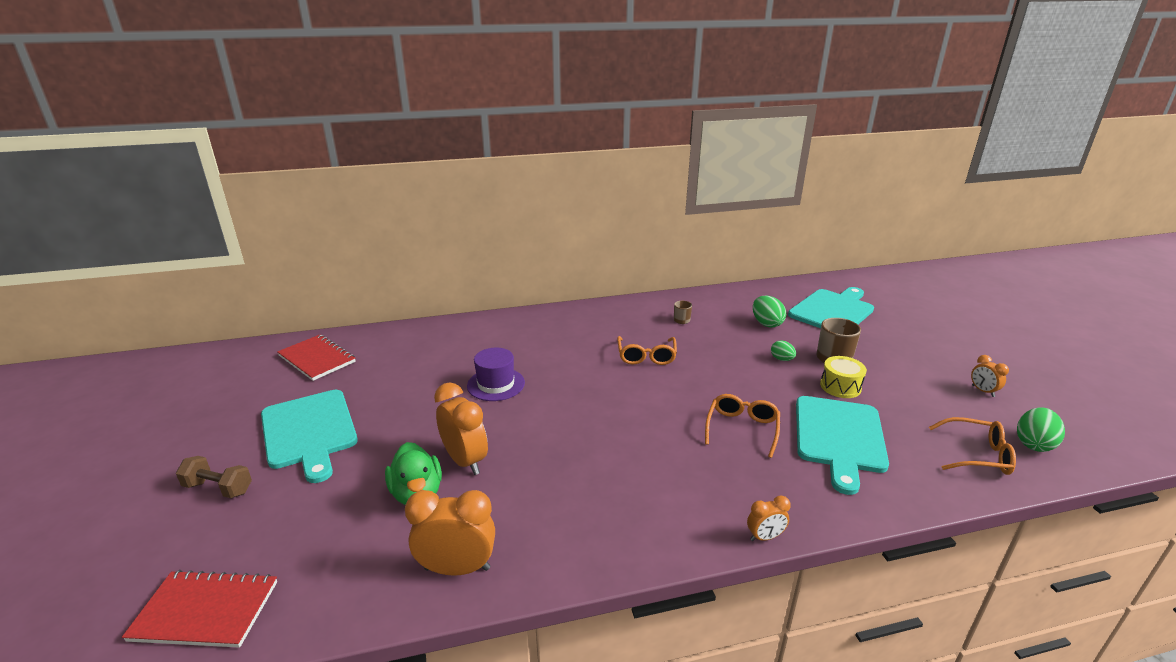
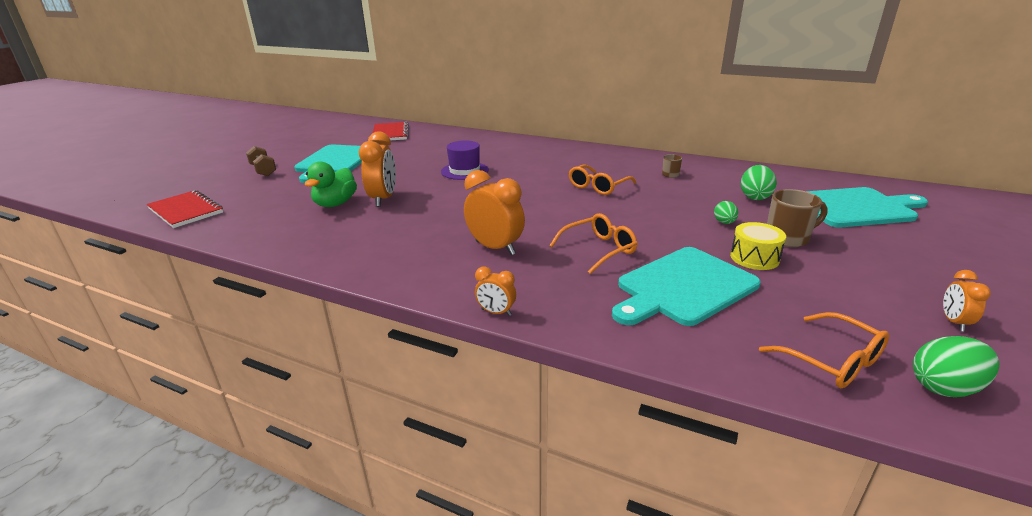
camera: 40 degrees right, 0 degrees up
orange clock [405,490,495,576] -> orange clock moved to [464,170,525,255]

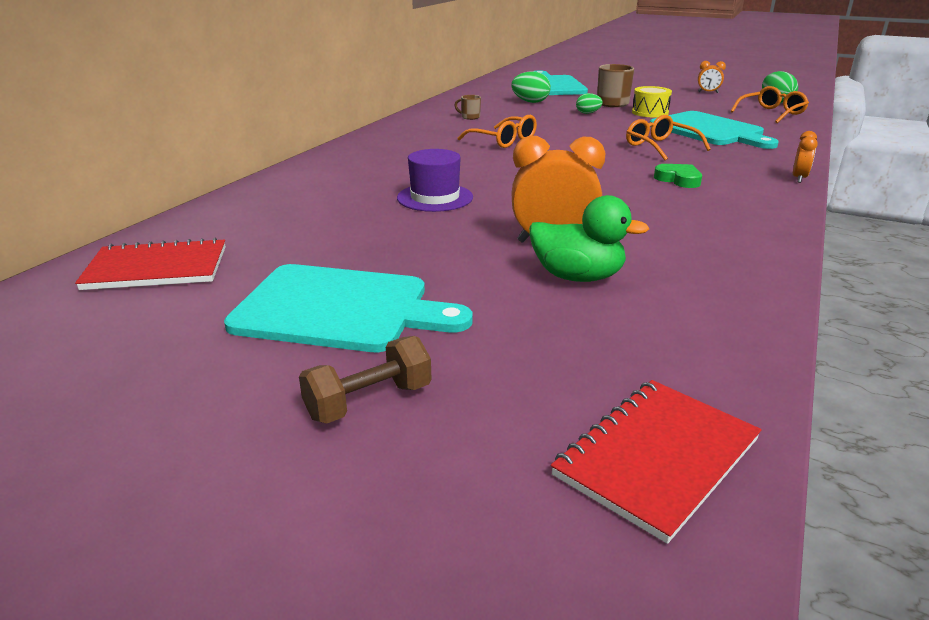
camera: 90 degrees left, 0 degrees up
orange clock [464,170,525,255] -> green heart [654,164,702,188]

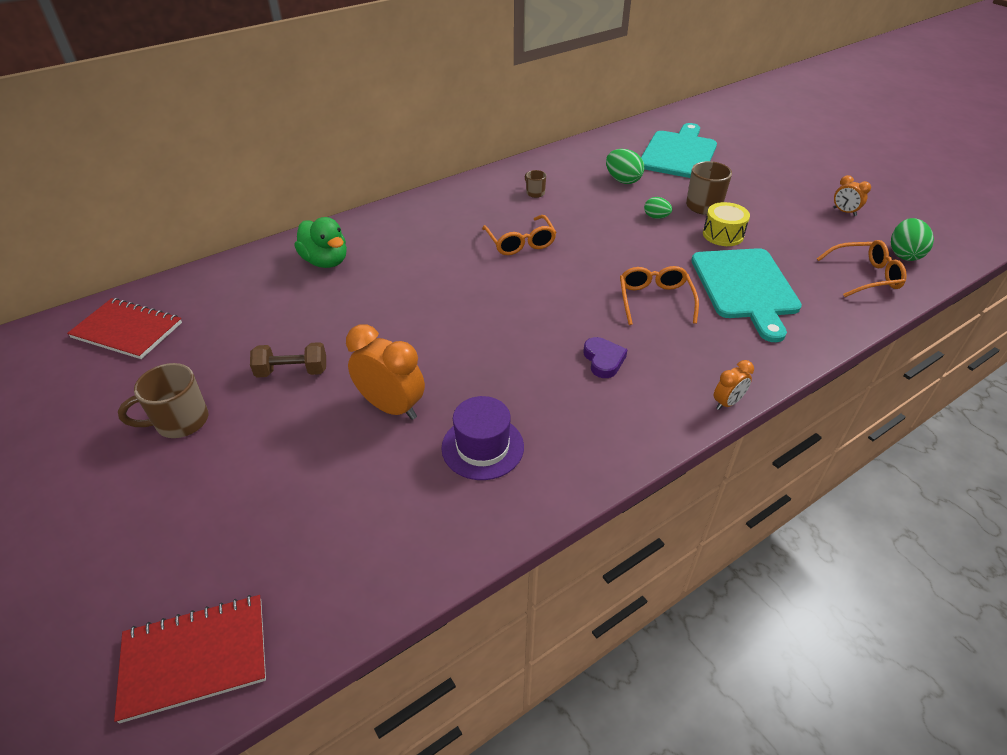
camera: 30 degrees right, 15 degrees up
turquoise cutting board [224,264,473,352] -> brown mug [118,363,209,438]
brown dumbbell [299,336,431,424] -> brown dumbbell moved to [250,342,326,377]
purple hat [397,149,473,212] -> purple hat moved to [441,396,524,480]
green duck [529,195,649,282] -> green duck moved to [295,217,347,268]
green heart [654,164,702,188] -> purple heart [583,337,628,378]

